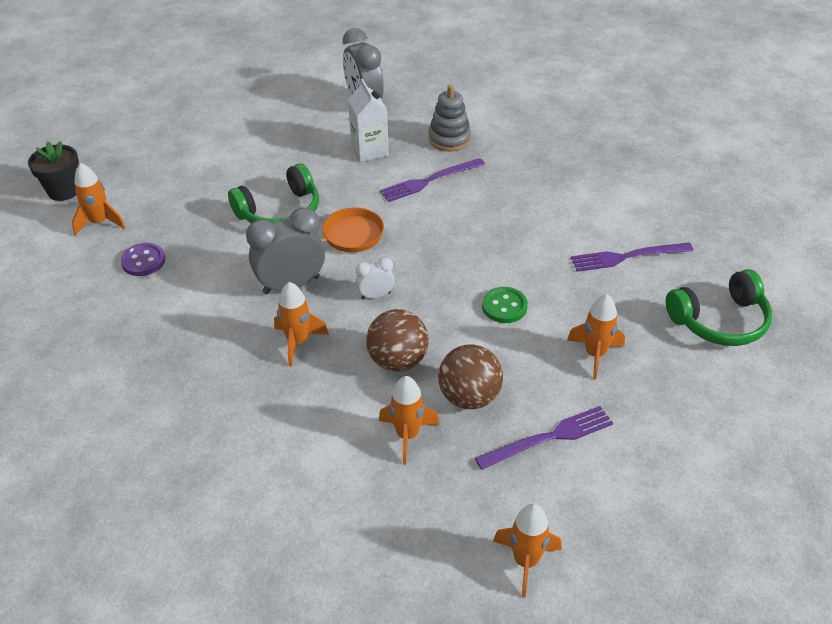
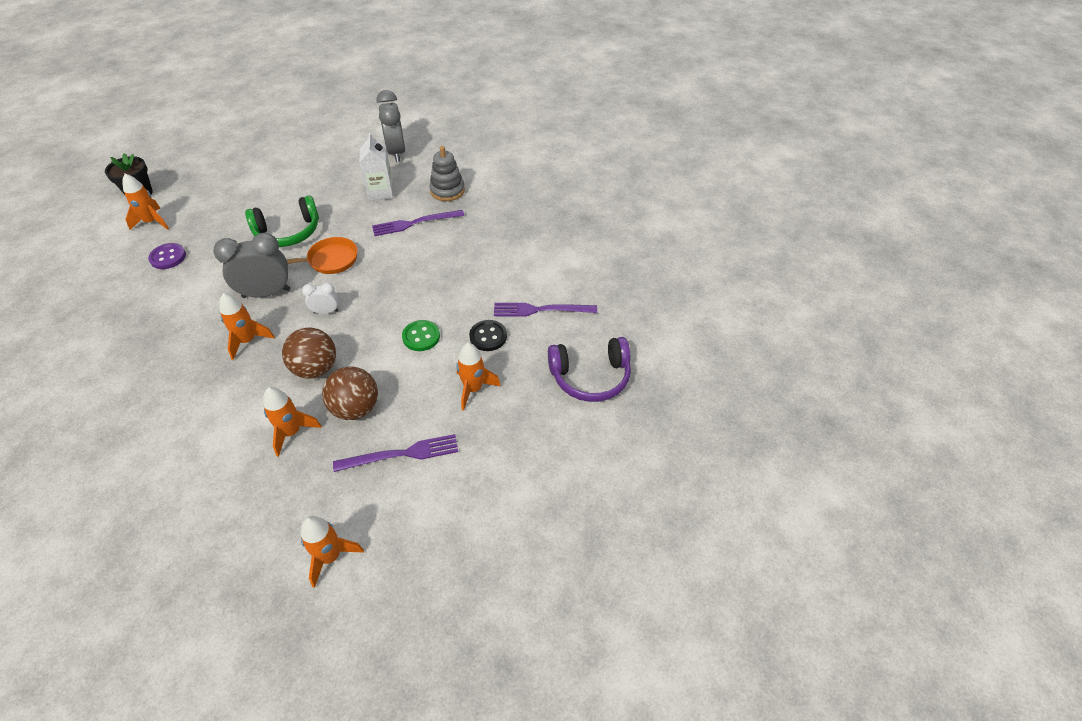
camera: 10 degrees right, 5 degrees up
green headphones [666,269,772,346] -> purple headphones [548,337,631,402]
none -> black button [469,320,507,351]

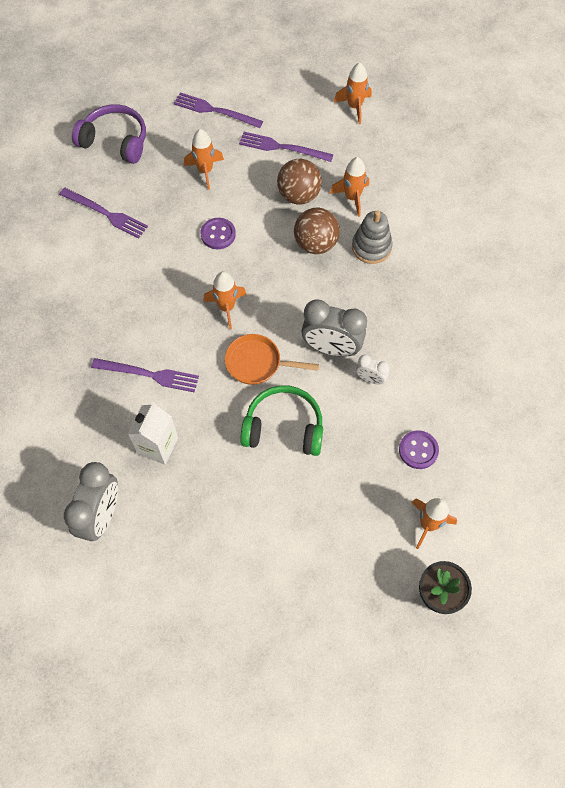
camera: 150 degrees left, 15 degrees up
orange rocket [219,293,275,360] -> orange rocket moved to [203,272,247,329]
white clock [302,283,339,314] -> white clock moved to [356,355,390,385]
green button [402,320,440,351] -> purple button [201,218,236,249]
grey stacking toy [429,146,465,201] -> grey stacking toy moved to [352,211,392,264]
black button [469,320,507,351] -> none
none -> purple fork [174,92,263,128]

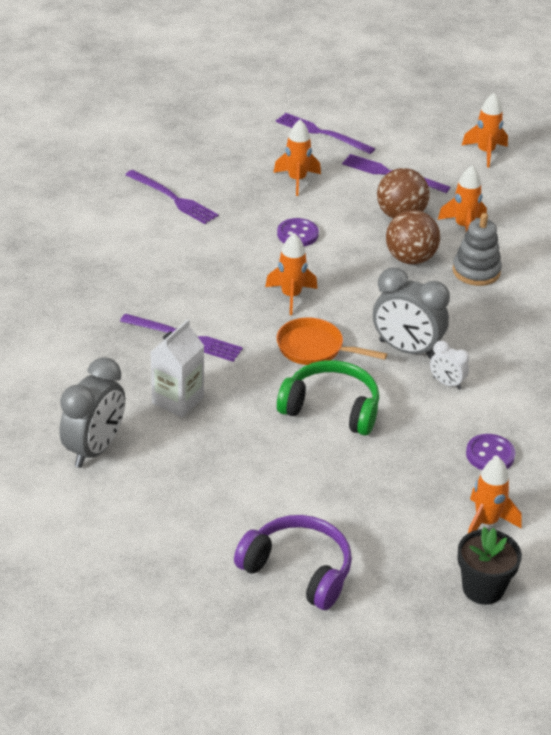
camera: 10 degrees right, 25 degrees down
purple headphones [72,104,146,164] -> purple headphones moved to [234,515,352,610]

